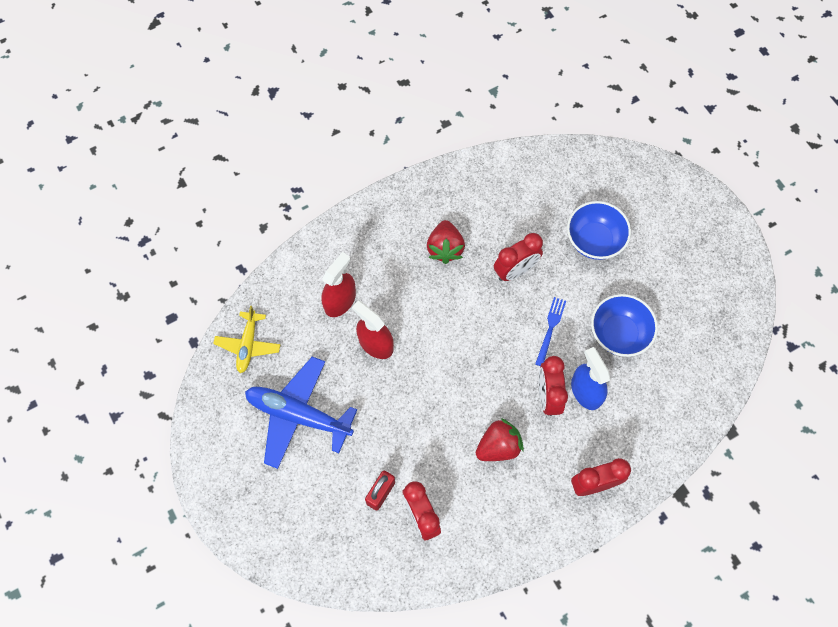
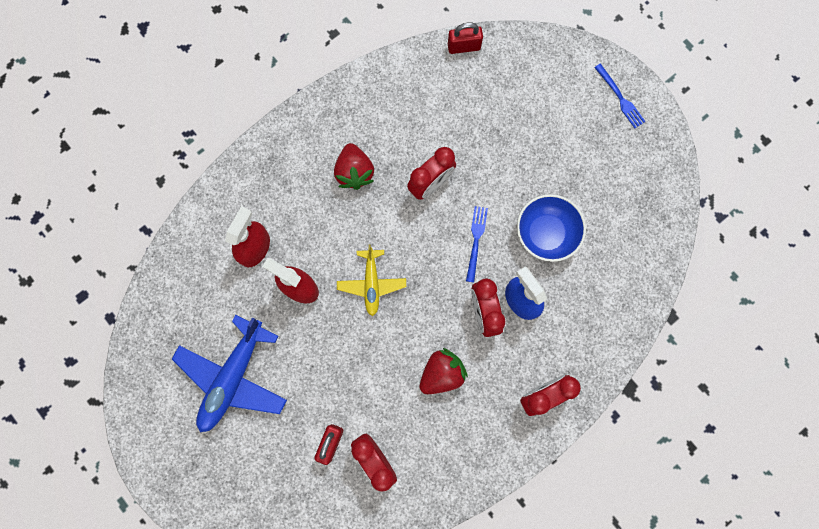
camera: 10 degrees left, 10 degrees up
yellow plane [213,306,280,373] -> yellow plane moved to [337,244,406,316]
blue plane [245,357,357,469] -> blue plane turned 75 degrees counterclockwise [172,315,287,432]
blue bowl [567,201,631,260] -> none
none -> red padlock [448,22,483,54]
none -> blue fork [594,64,646,128]

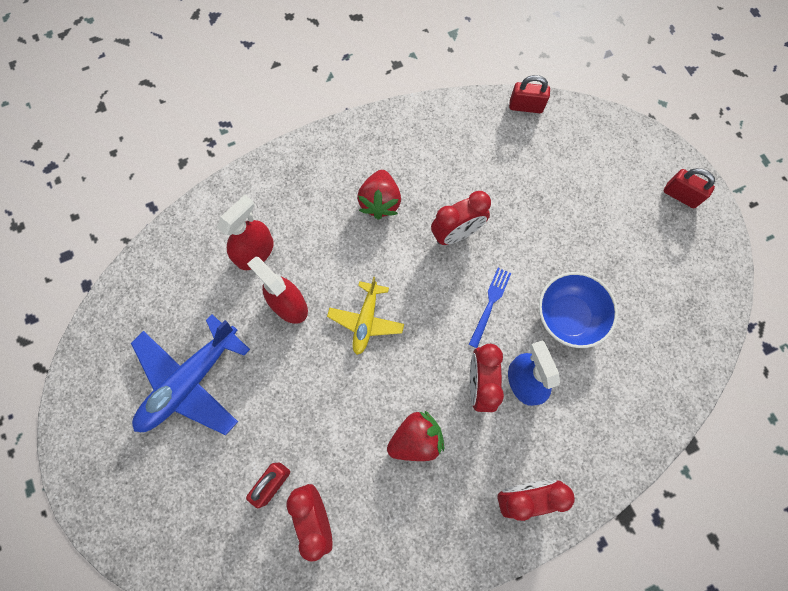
camera: 15 degrees right, 5 degrees down
blue fork [594,64,646,128] -> red padlock [664,168,715,209]

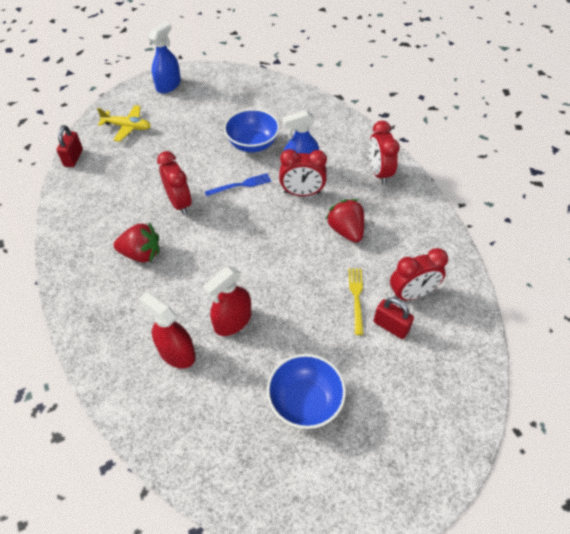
camera: 90 degrees left, 20 degrees down
blue plane [131,314,250,435] -> blue bowl [267,354,346,429]
yellow plane [327,277,404,355] -> yellow plane moved to [97,105,151,142]
blue fork [468,268,511,348] -> blue fork turned 135 degrees clockwise [205,173,271,196]
red padlock [664,168,715,209] -> blue spray bottle [149,22,181,93]
none -> yellow fork [348,268,364,335]

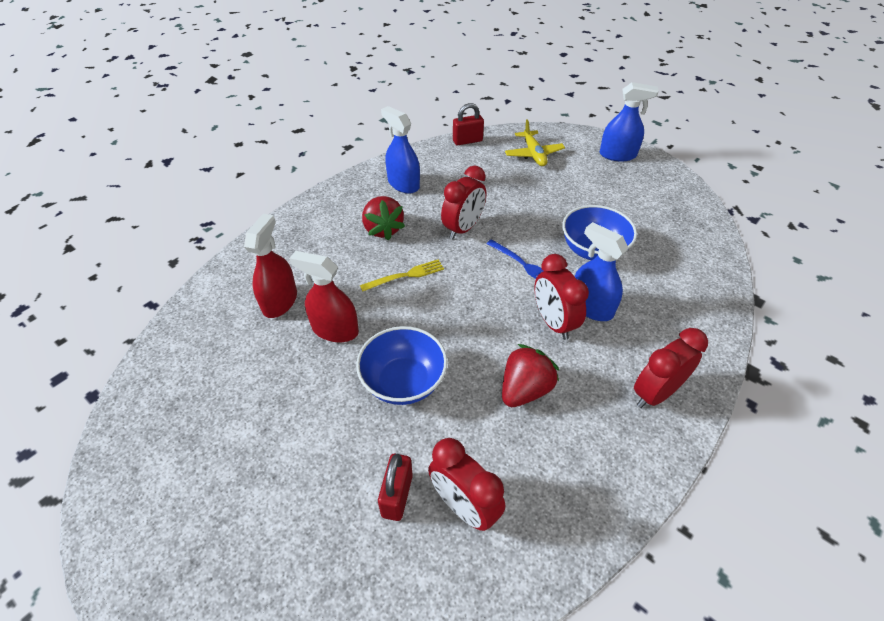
camera: 65 degrees right, 5 degrees down
blue bowl [267,354,346,429] -> blue bowl moved to [356,326,448,405]
yellow fork [348,268,364,335] -> yellow fork moved to [360,259,444,292]
none -> blue spray bottle [381,106,420,194]

